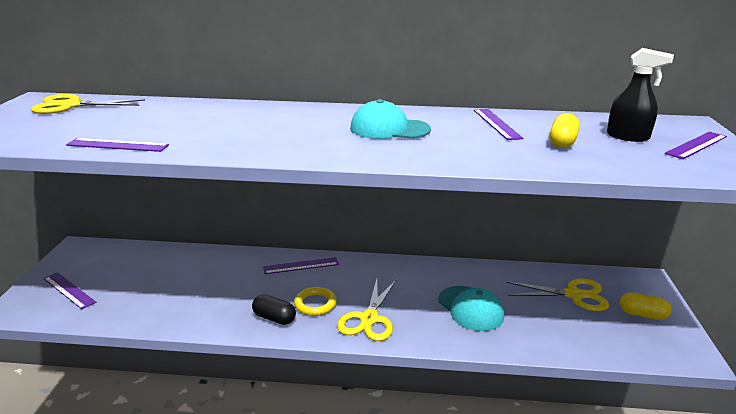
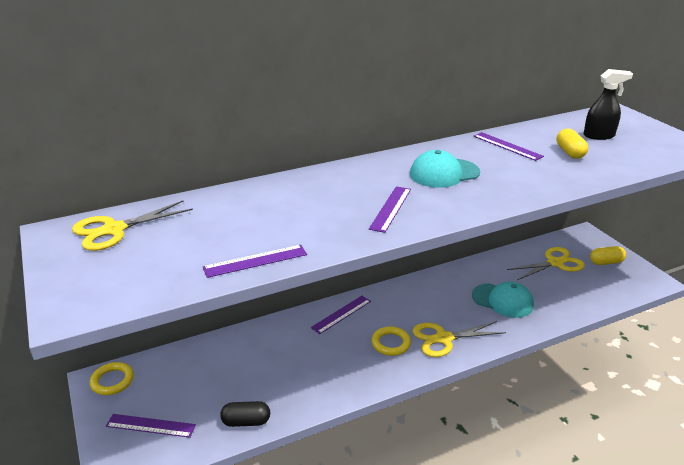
camera: 30 degrees left, 5 degrees up
black capsule [252,294,296,325] -> black capsule moved to [220,401,270,427]
yellow scissors [337,279,397,341] -> yellow scissors turned 90 degrees clockwise [412,321,506,357]
purple ruler [665,132,727,159] -> purple ruler moved to [369,186,411,233]
none -> yellow ring [90,362,134,395]

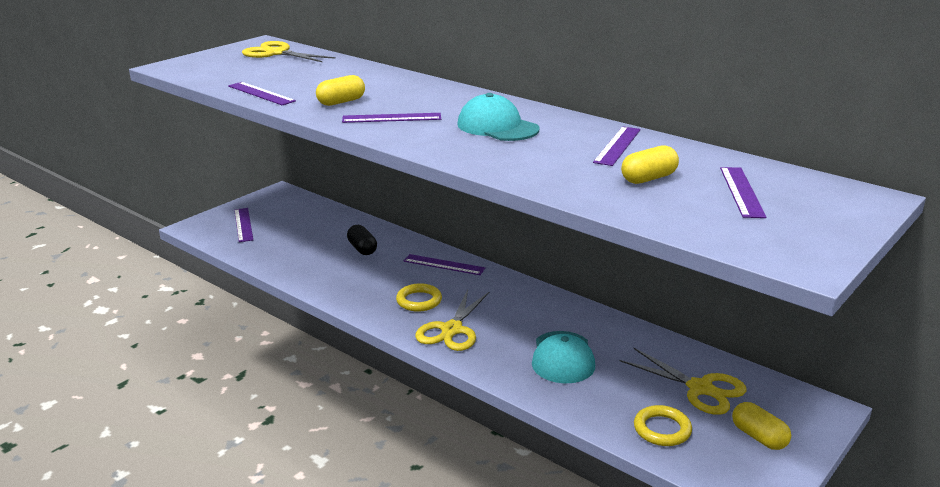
camera: 65 degrees right, 5 degrees down
yellow ring [90,362,134,395] -> yellow ring moved to [634,405,692,446]
black capsule [220,401,270,427] -> black capsule moved to [347,225,377,255]
yellow scissors [412,321,506,357] -> yellow scissors turned 120 degrees counterclockwise [415,290,489,351]
black spray bottle [583,69,633,140] -> purple ruler [720,167,767,218]
none -> yellow capsule [316,75,365,106]

